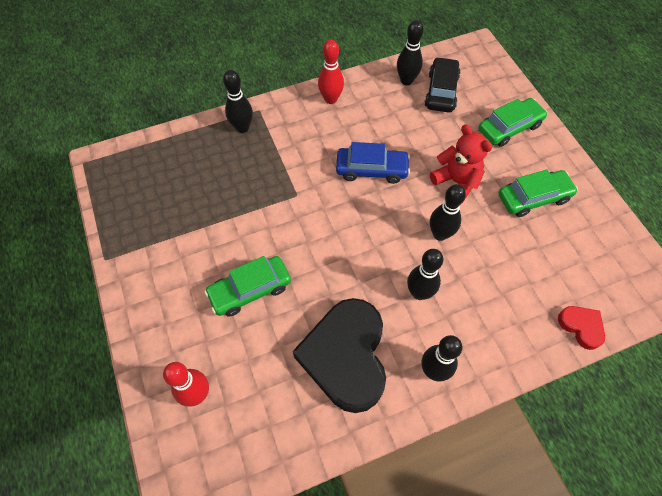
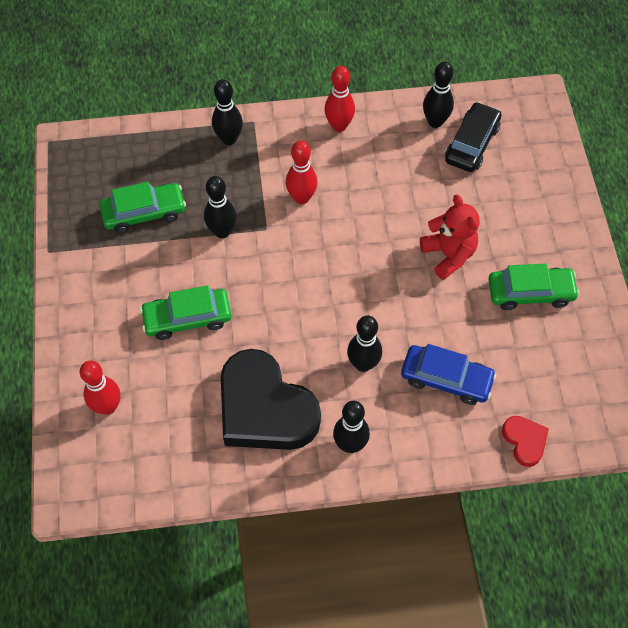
camera: 15 degrees right, 0 degrees up
black heart [293,298,386,413] -> black heart turned 60 degrees counterclockwise [221,349,321,450]
blue car [336,142,410,184] -> blue car moved to [401,344,497,405]
black bowling pin [430,184,466,241] -> black bowling pin moved to [204,176,237,238]
green car [478,98,547,147] -> green car moved to [99,182,186,233]
none -> red bowling pin [286,141,318,204]

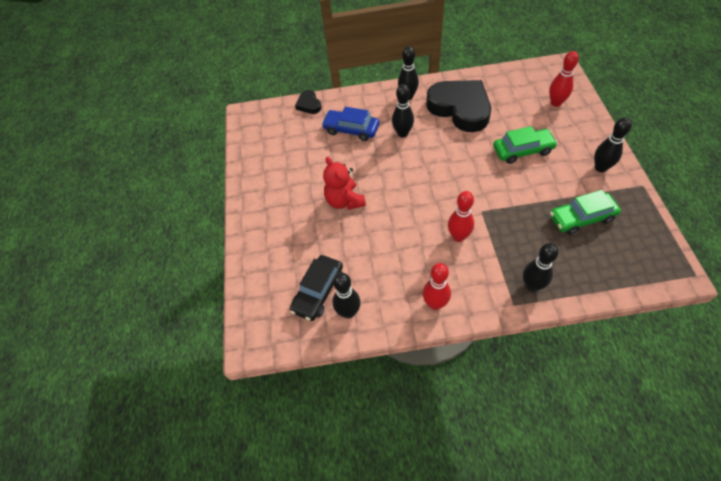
camera: 175 degrees left, 5 degrees down
black bowling pin [204,176,237,238] -> black bowling pin moved to [594,117,632,172]
green car [488,264,579,310] -> none
red heart [502,416,549,467] -> black heart [295,90,321,114]

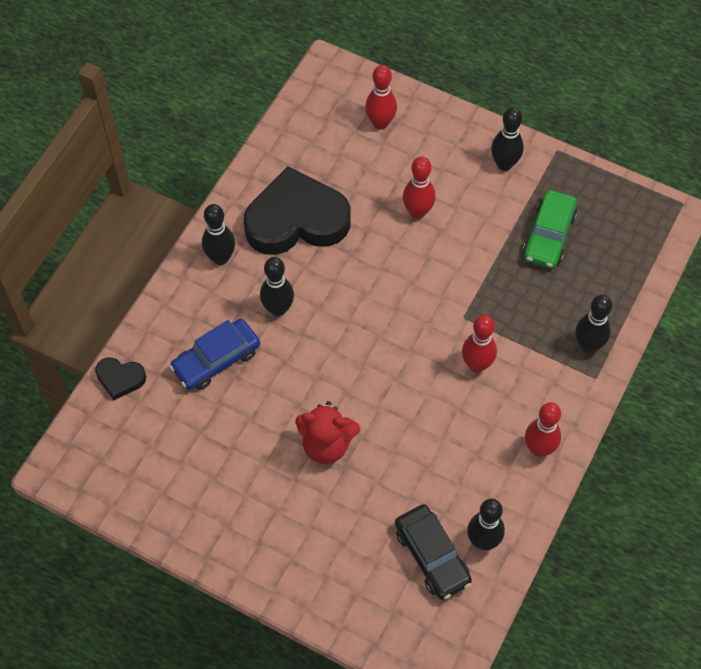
camera: 60 degrees left, 5 degrees up
green car [493,126,558,164] -> red bowling pin [403,156,435,219]

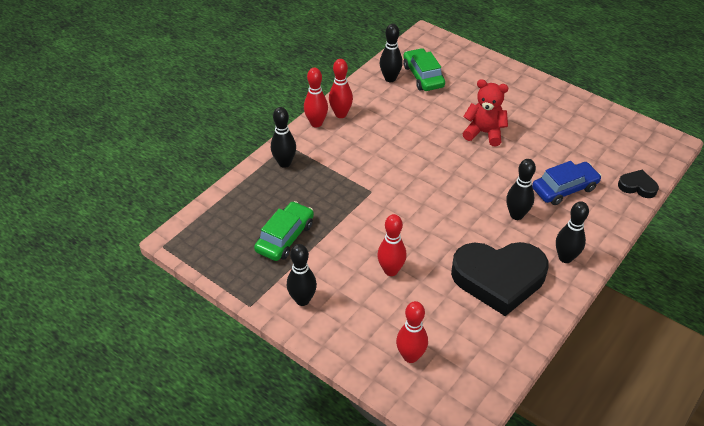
camera: 170 degrees left, 15 degrees down
black car [395,504,472,600] -> green car [403,48,445,91]
red bowling pin [462,315,497,372] -> red bowling pin moved to [304,68,328,127]

